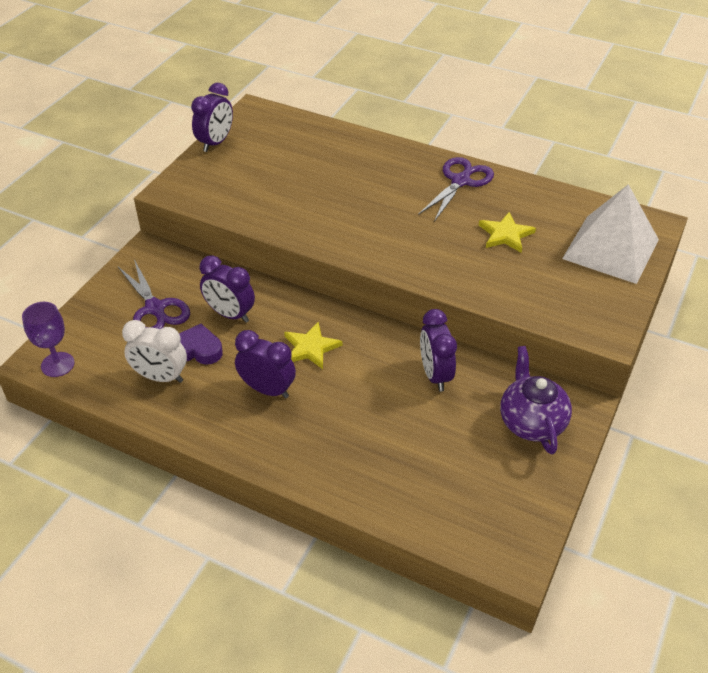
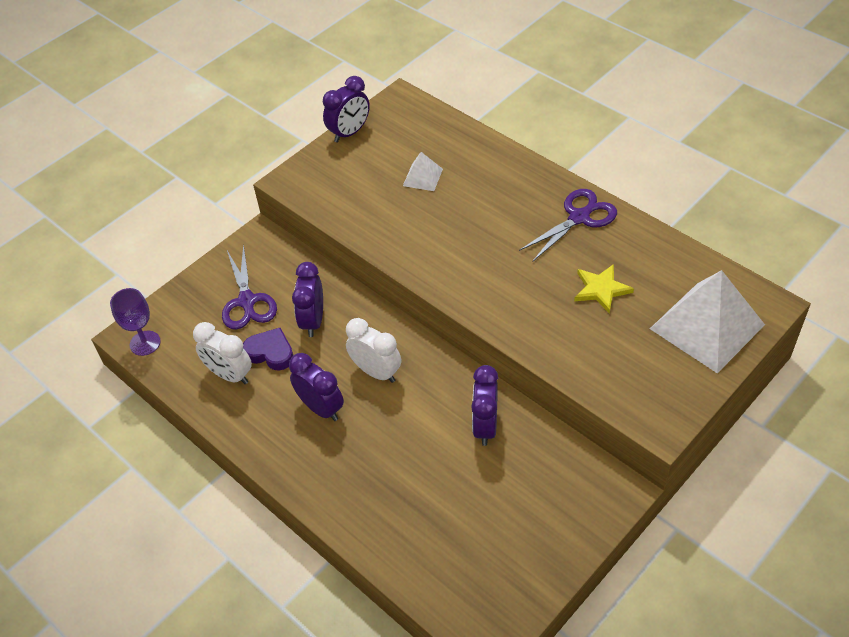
camera: 20 degrees right, 5 degrees up
purple clock [200,256,255,323] -> purple clock turned 45 degrees clockwise [292,262,323,337]
yellow star [284,322,342,369] -> white clock [346,318,401,383]
purple teapot [500,346,572,454] -> none
none -> white pyramid [403,152,443,191]

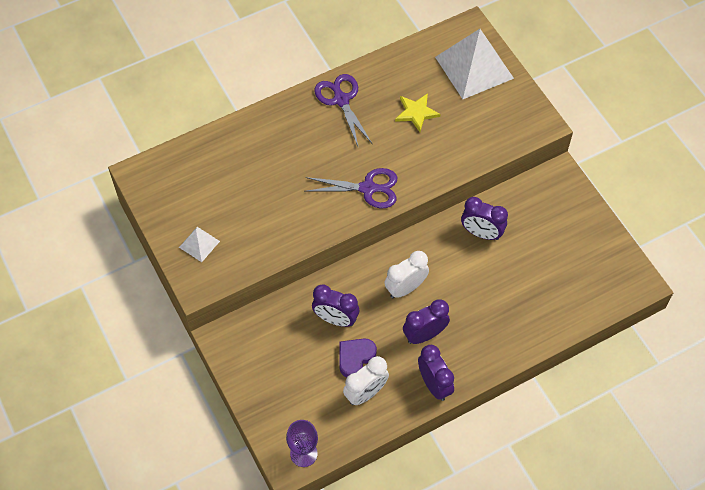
camera: 75 degrees left, 10 degrees up
purple scissors [222,244,277,330] -> purple scissors moved to [304,168,397,208]
purple clock [323,76,370,143] -> purple clock moved to [418,345,454,401]
white pyramid [403,152,443,191] -> white pyramid moved to [179,227,220,262]

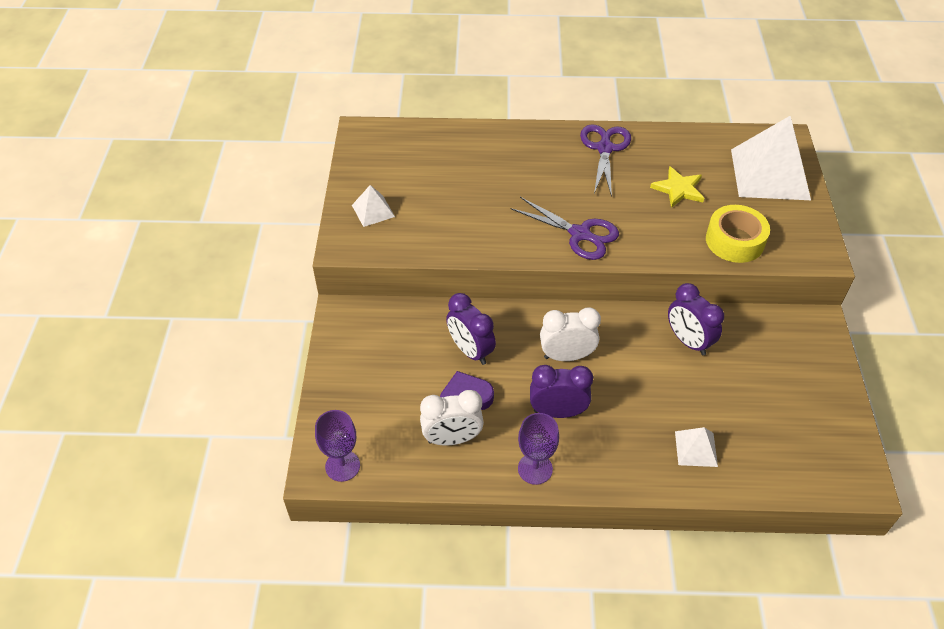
camera: 30 degrees right, 10 degrees down
purple clock [418,345,454,401] -> purple goblet [518,413,559,485]
none -> white pyramid [675,427,718,467]
none -> yellow tape [706,205,770,263]

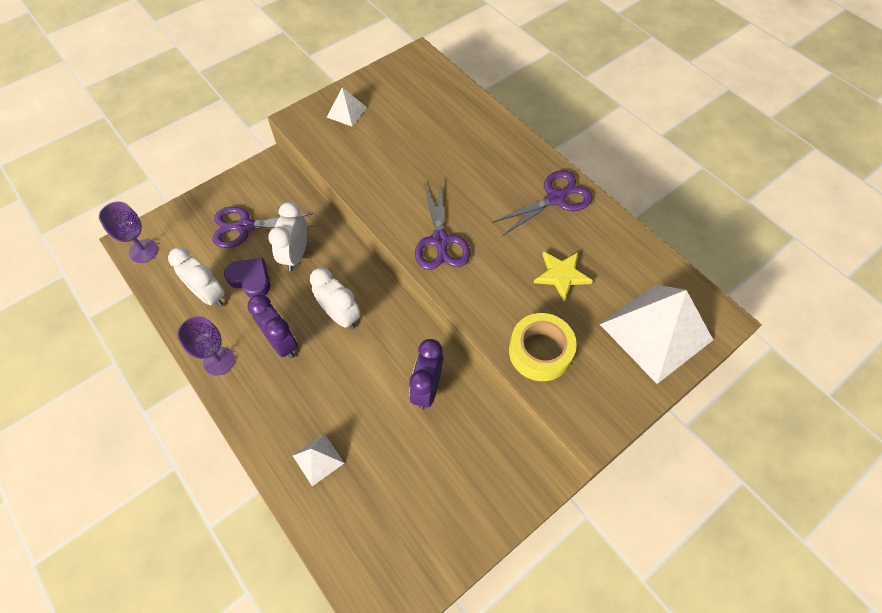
camera: 50 degrees right, 10 degrees up
purple clock [446,293,496,365] -> white clock [268,202,307,271]
none -> purple scissors [212,206,314,248]

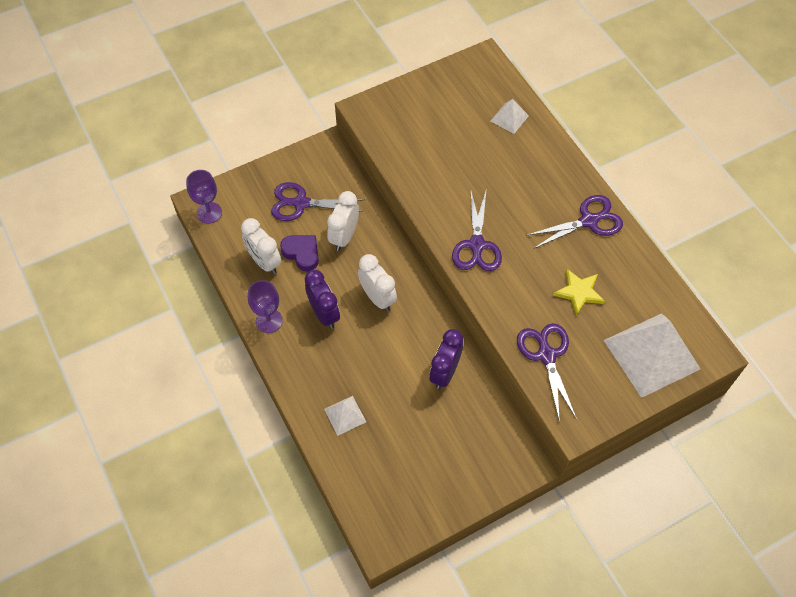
camera: 10 degrees right, 0 degrees up
white pyramid [327,87,367,127] -> white pyramid moved to [491,99,529,134]
yellow tape [509,313,577,381] -> purple scissors [517,323,577,423]

